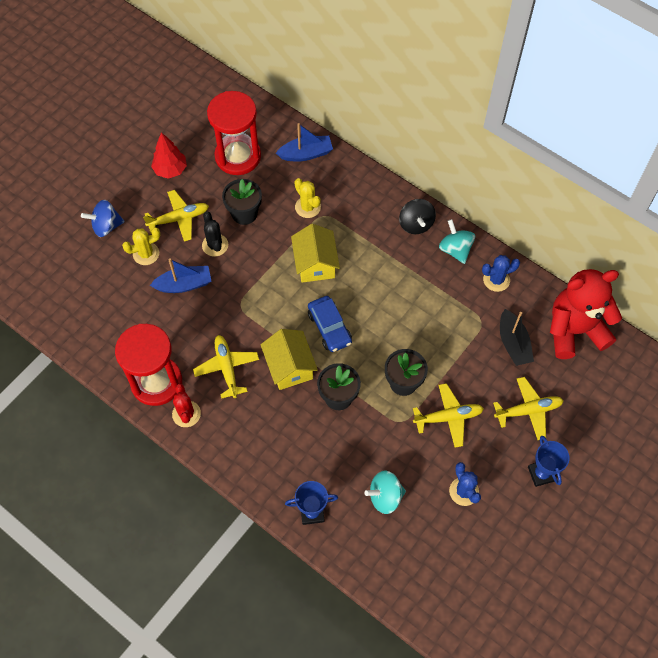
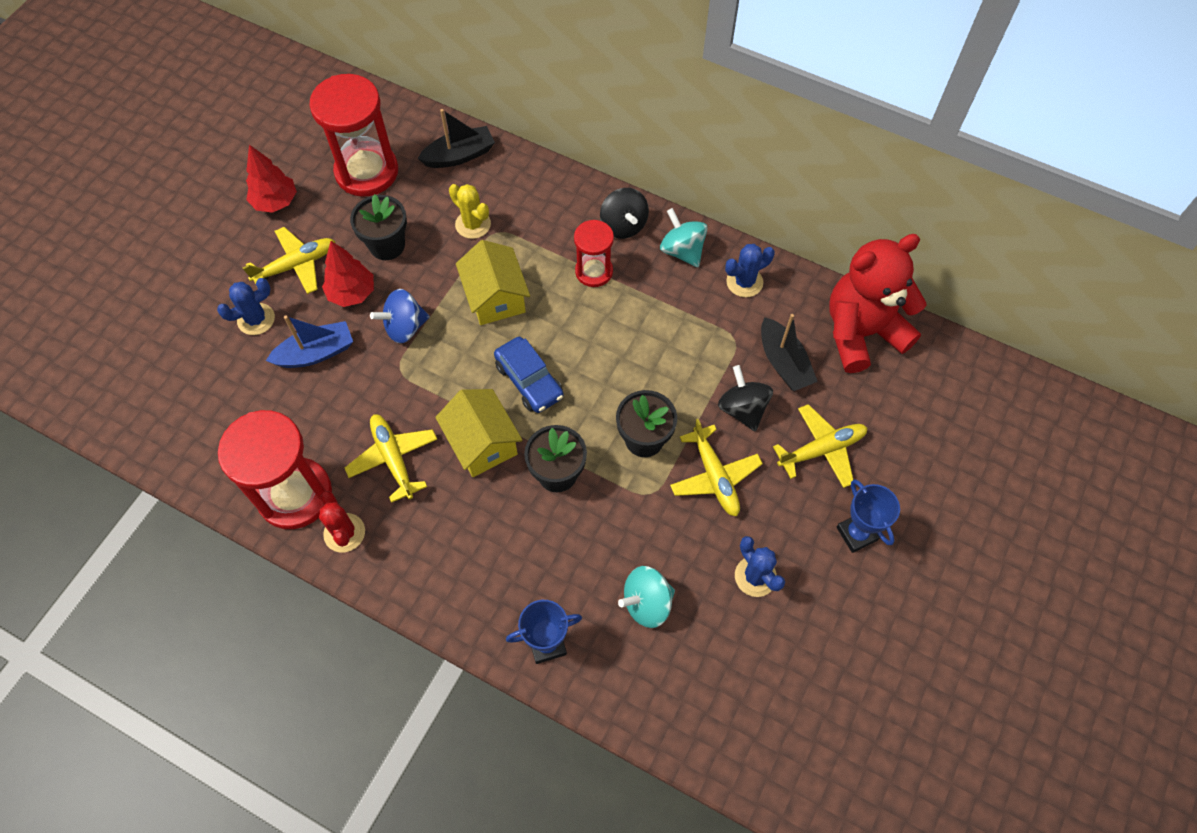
camera: 10 degrees left, 0 degrees up
blue spinning top [81,200,125,237] -> blue spinning top moved to [370,289,430,344]
yellow cactus [122,228,160,265] -> blue cactus [217,278,275,335]
black cactus [202,211,228,257] -> red tree [322,241,374,307]
blue boat [276,123,333,162] -> black boat [417,109,495,168]
yellow plane [413,383,484,448] -> yellow plane turned 90 degrees clockwise [670,419,763,516]
none -> red hourglass [574,220,614,287]
none -> black spinning top [718,365,773,431]

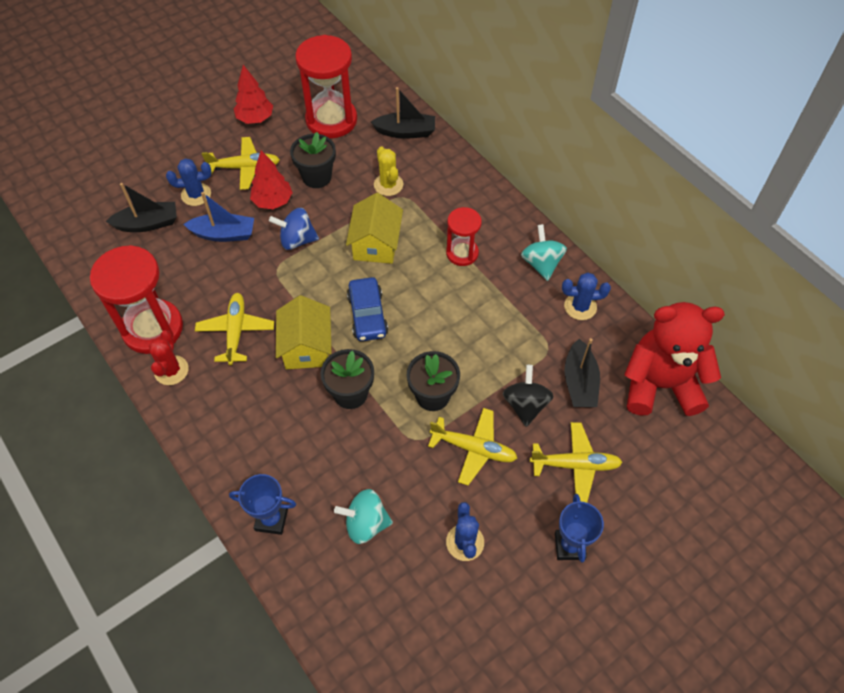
camera: 25 degrees right, 5 degrees down
black spinning top [600,188,649,239] -> none
yellow plane [670,419,763,516] -> yellow plane turned 75 degrees counterclockwise [428,408,517,485]
none -> black boat [106,183,177,232]

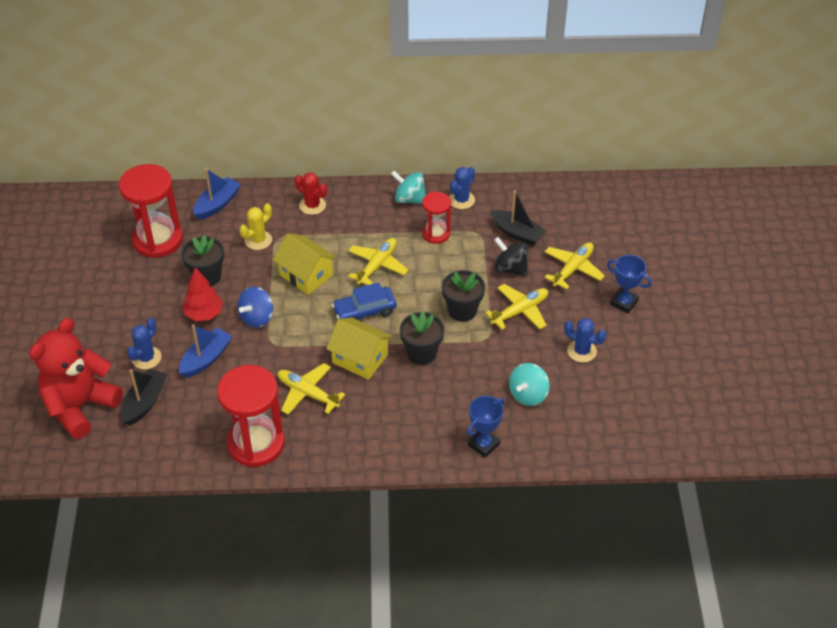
camera: 55 degrees left, 10 degrees down
red cactus [149,330,189,385] -> red cactus moved to [295,172,327,215]
yellow plane [202,137,280,190] -> yellow plane moved to [348,238,409,285]
red tree [234,65,273,124] -> none
blue car [347,277,388,341] -> blue car turned 135 degrees clockwise [332,282,397,320]
black boat [371,87,435,139] -> blue boat [193,168,241,220]
yellow cactus [374,146,403,196] -> yellow cactus turned 60 degrees counterclockwise [239,203,272,250]
red hourglass [446,207,482,266] -> red hourglass moved to [422,192,451,244]
red teddy bear [624,302,725,416] -> red teddy bear moved to [29,318,123,439]

